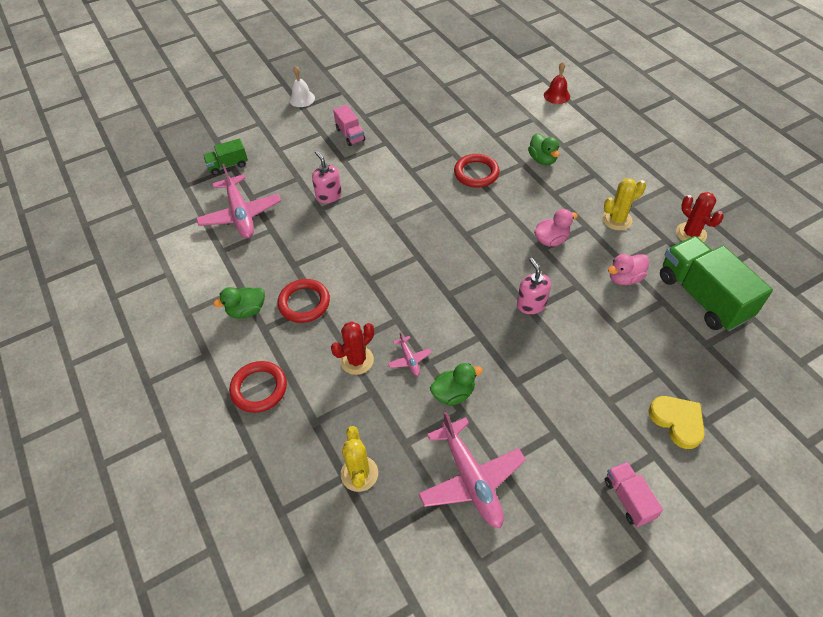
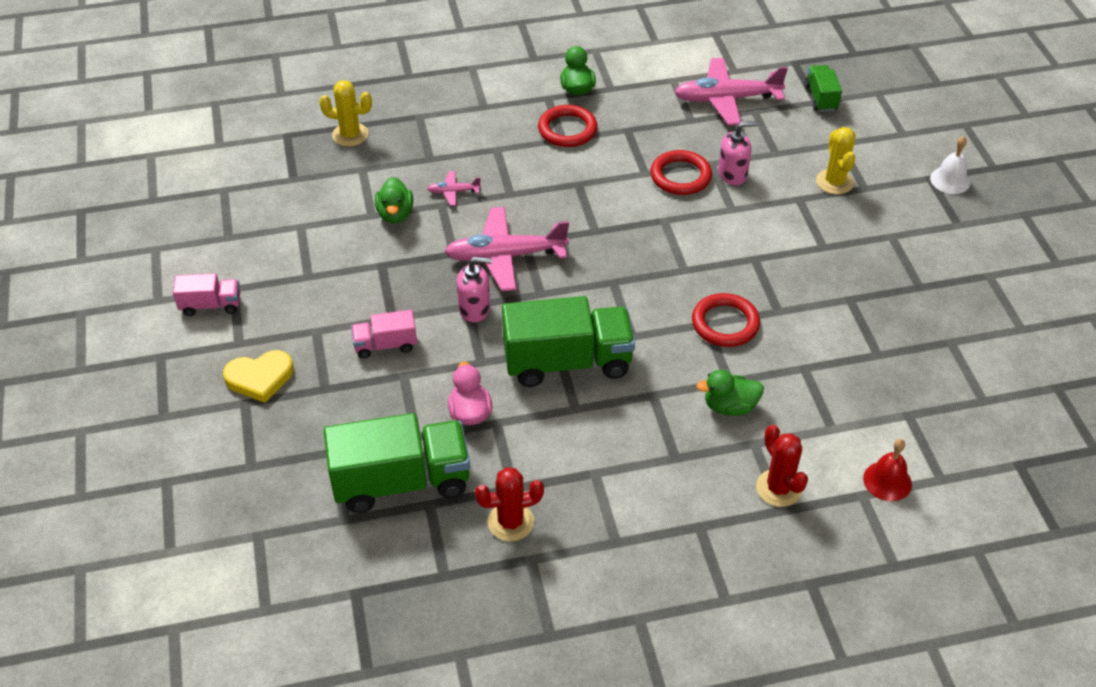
camera: 105 degrees right, 5 degrees down
red ring [229,361,287,413] -> red ring moved to [650,150,712,195]
red cactus [331,321,374,375] -> red cactus moved to [756,425,808,507]
pink truck [333,105,365,146] -> pink truck moved to [351,310,417,359]
pink plane [418,411,526,528] -> pink plane moved to [444,207,569,291]
pink duck [534,209,578,247] -> green truck [502,296,635,387]
yellow cactus [602,178,646,230] -> yellow cactus moved to [816,127,856,194]

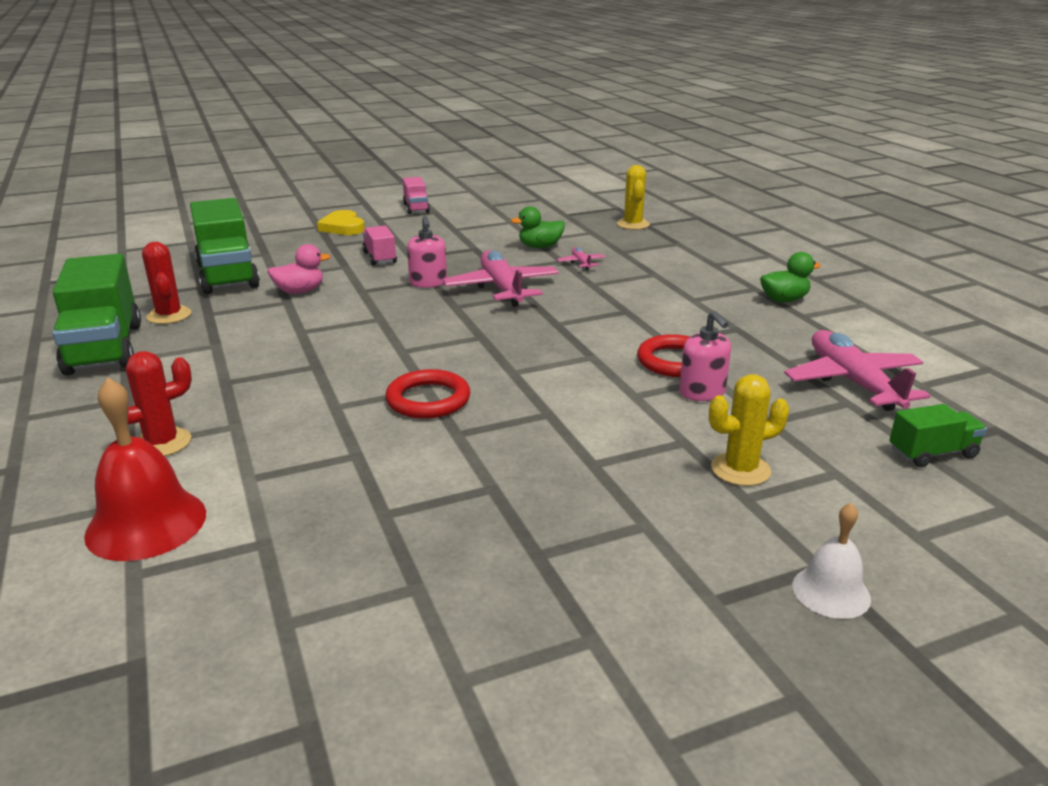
camera: 80 degrees right, 20 degrees down
green truck [502,296,635,387] -> green truck moved to [53,254,141,375]
red ring [538,105,598,147] -> none
green duck [696,370,764,416] -> none
red bell [863,439,912,501] -> red bell [84,377,206,561], size x1.68

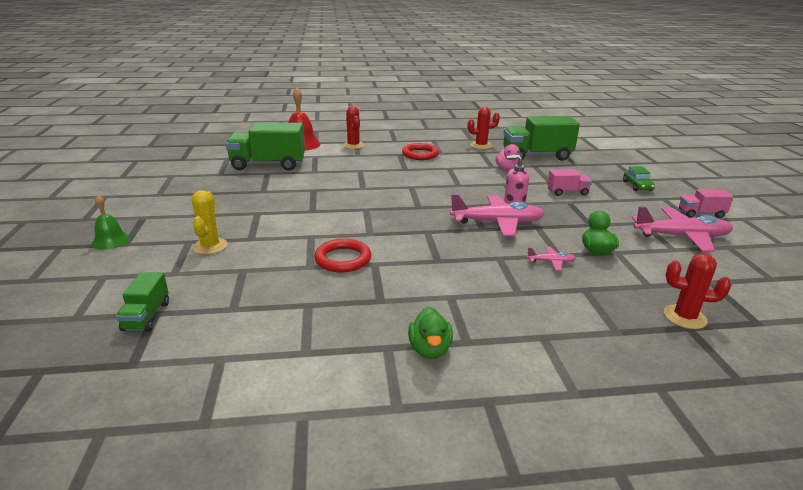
camera: 105 degrees right, 0 degrees up
green truck [53,254,141,375] -> green truck moved to [225,122,305,171]
yellow heart [317,210,365,235] -> green car [623,167,655,191]
red ring [385,369,470,419] -> red ring moved to [402,143,439,160]
yellow cactus [617,165,650,230] -> red cactus [664,253,732,329]
pink soap dispenser [679,311,731,401] -> none
pink plane [784,330,930,411] -> pink plane moved to [632,206,733,252]
white bell [792,503,871,619] -> green bell [92,195,130,250]

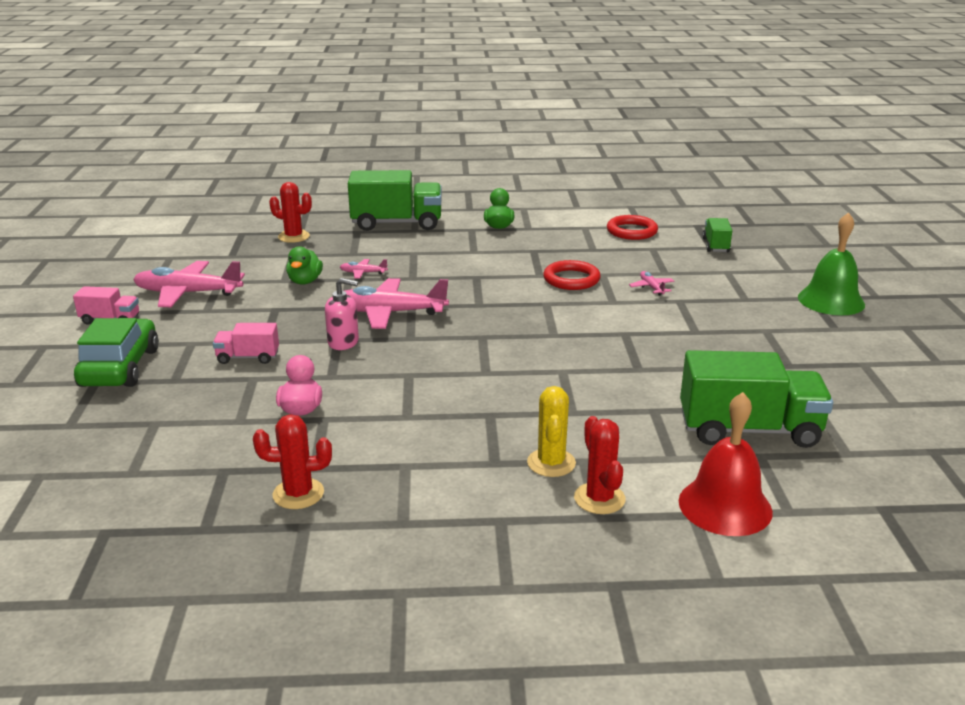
camera: 175 degrees left, 0 degrees up
green bell [92,195,130,250] -> green bell [798,212,865,315], size x1.68
yellow cactus [192,190,228,255] -> yellow cactus moved to [527,386,576,477]
red ring [402,143,439,160] -> red ring moved to [607,215,658,240]
green truck [503,116,580,161] -> green truck moved to [348,170,442,231]
green car [623,167,655,191] -> green car [74,318,159,387], size x1.84
none -> pink plane [629,271,674,296]

